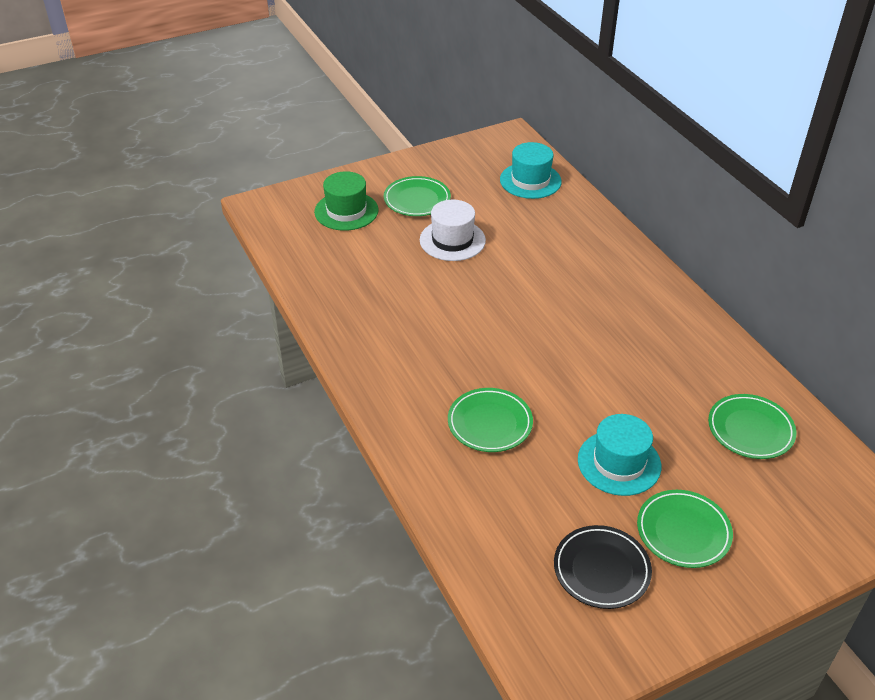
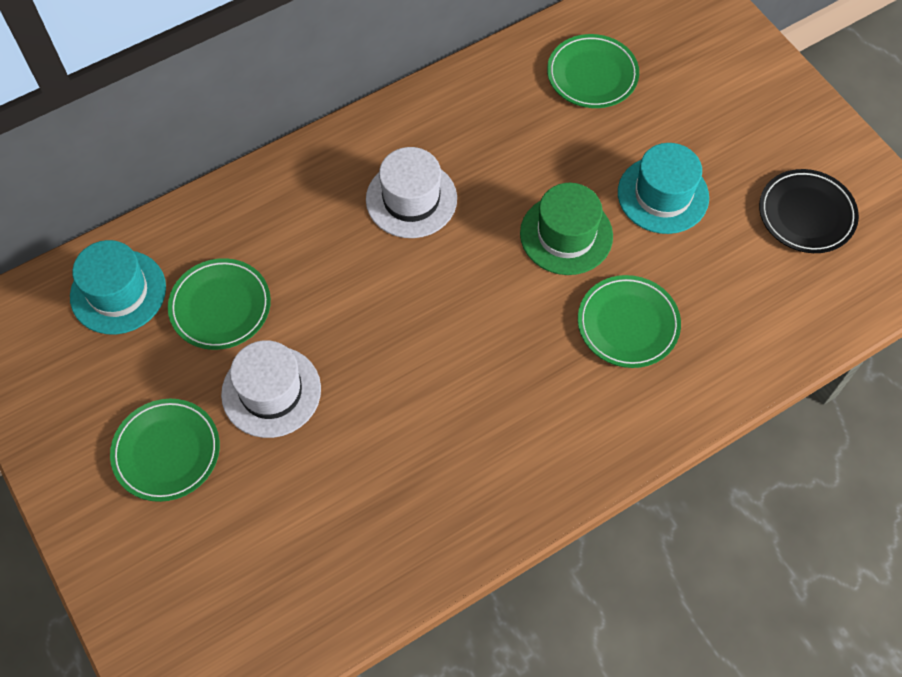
camera: 95 degrees left, 20 degrees up
green hat [314,171,379,231] -> green hat moved to [520,183,613,275]
green plate [637,490,733,568] -> green plate moved to [168,258,271,350]
none -> white hat [366,147,457,238]

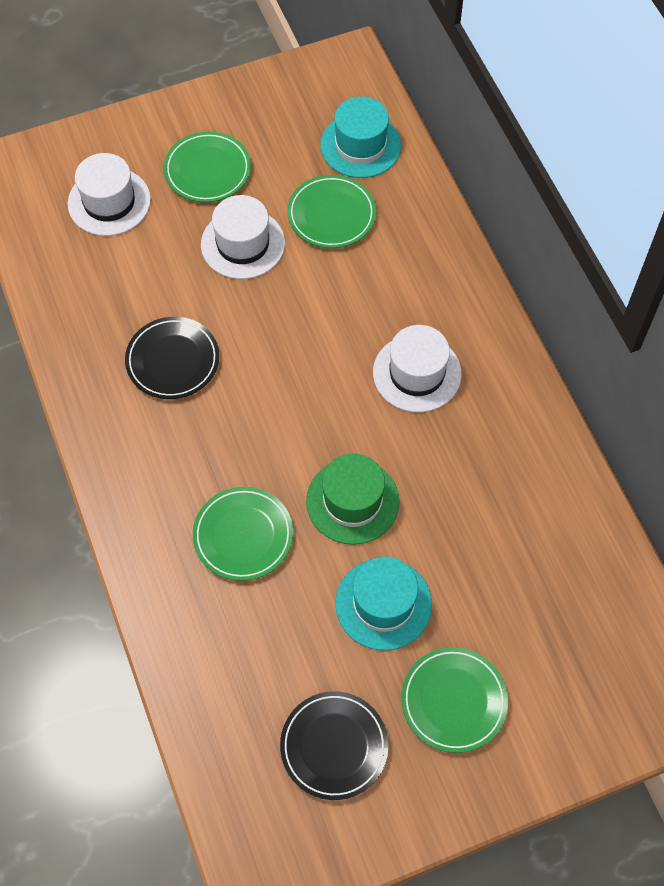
camera: 100 degrees right, 0 degrees up
green plate [547,34,639,108] -> green plate moved to [401,647,508,753]
none -> white hat [67,153,151,236]
none -> black plate [125,317,219,399]

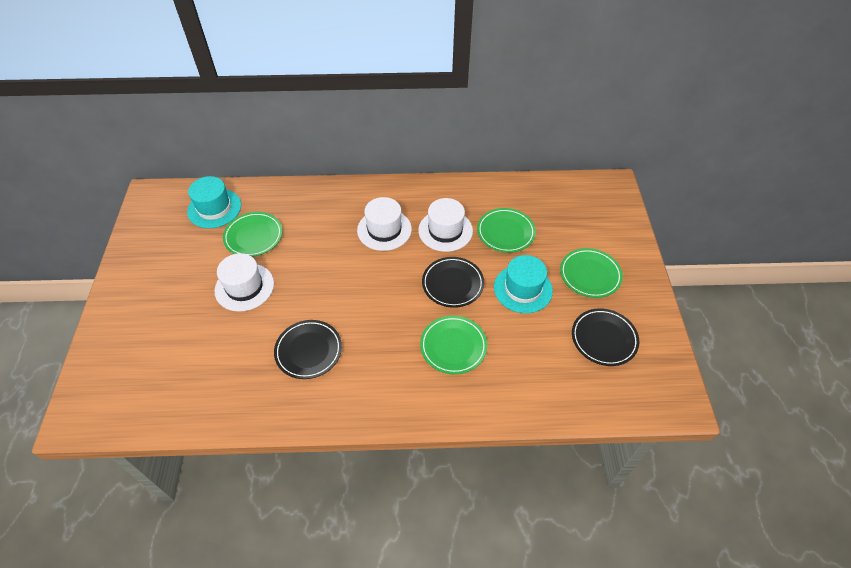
camera: 70 degrees left, 10 degrees down
white hat [67,153,151,236] -> white hat moved to [418,198,473,252]
green plate [164,131,251,203] -> green plate moved to [477,208,536,253]
green hat [306,453,400,545] -> black plate [422,257,484,308]

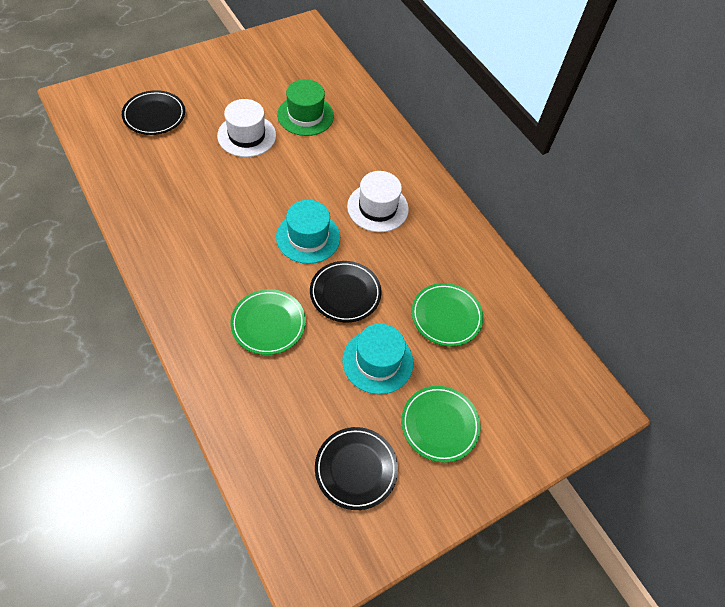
camera: 55 degrees right, 5 degrees up
turquoise hat [187,176,241,228] -> turquoise hat moved to [276,200,340,264]
green plate [223,212,282,257] -> green hat [277,79,334,136]
black plate [274,320,342,379] -> black plate moved to [122,90,185,135]
white hat [418,198,473,252] -> none

